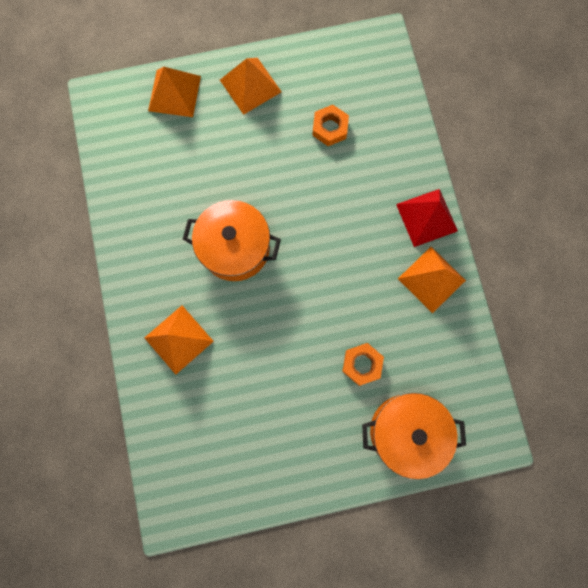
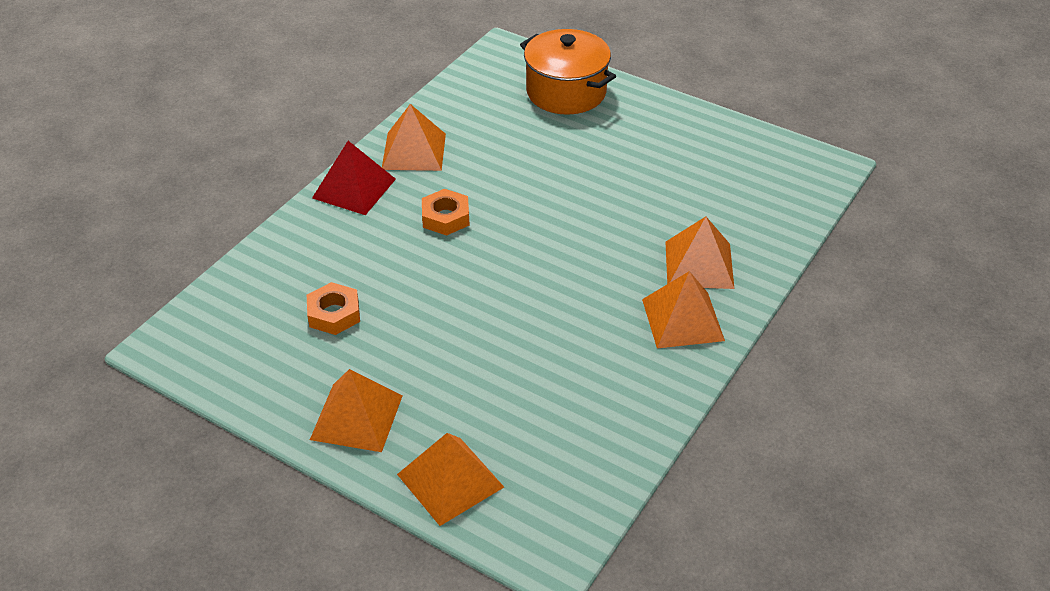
camera: 135 degrees left, 35 degrees down
orange pot [183,200,281,281] -> none
orange nut [342,343,384,386] -> orange nut moved to [422,189,469,236]
none -> orange pyramid [642,271,725,348]

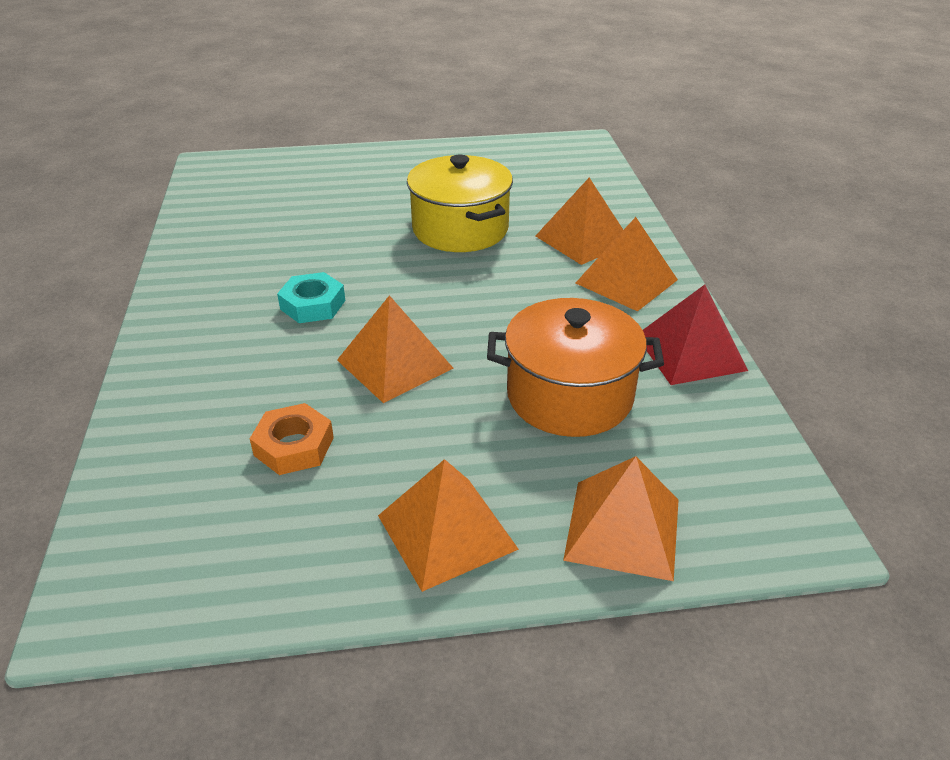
camera: 40 degrees left, 5 degrees down
red pyramid [312,141,396,215] -> red pyramid moved to [643,285,748,385]
orange pyramid [382,104,446,171] -> orange pyramid moved to [337,295,454,403]
orange nut [422,189,469,236] -> turquoise nut [277,272,345,323]
orange pot [520,29,616,115] -> orange pot moved to [487,298,664,437]
none -> yellow pot [407,155,513,252]

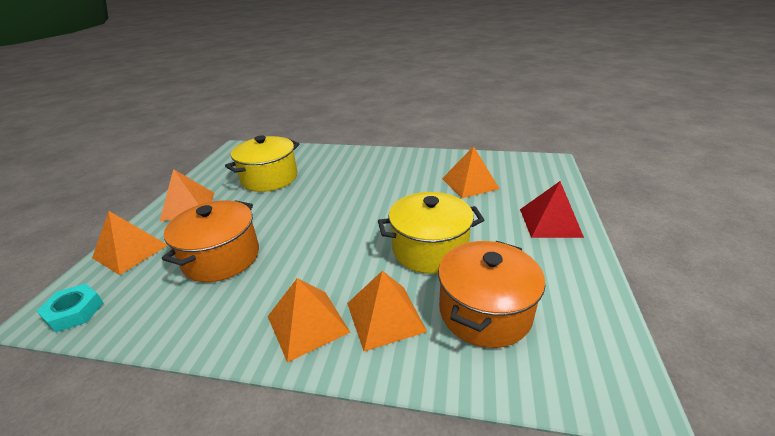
camera: 110 degrees right, 5 degrees down
orange nut [250,403,334,475] -> yellow pot [225,135,300,192]
turquoise nut [277,272,345,323] -> turquoise nut moved to [37,283,103,332]
orange pyramid [337,295,454,403] -> orange pyramid moved to [442,146,500,198]
red pyramid [643,285,748,385] -> red pyramid moved to [520,181,584,238]
none -> orange pot [438,241,545,348]

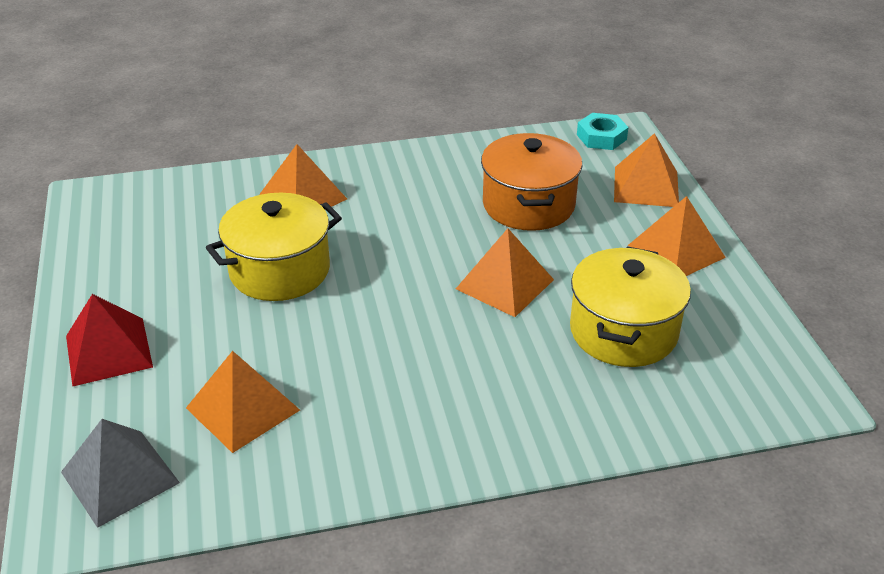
camera: 155 degrees right, 5 degrees up
orange pyramid [268,278,350,362] -> orange pyramid moved to [456,228,554,317]
orange pot [438,241,545,348] -> none
none -> grey pyramid [61,419,180,528]

